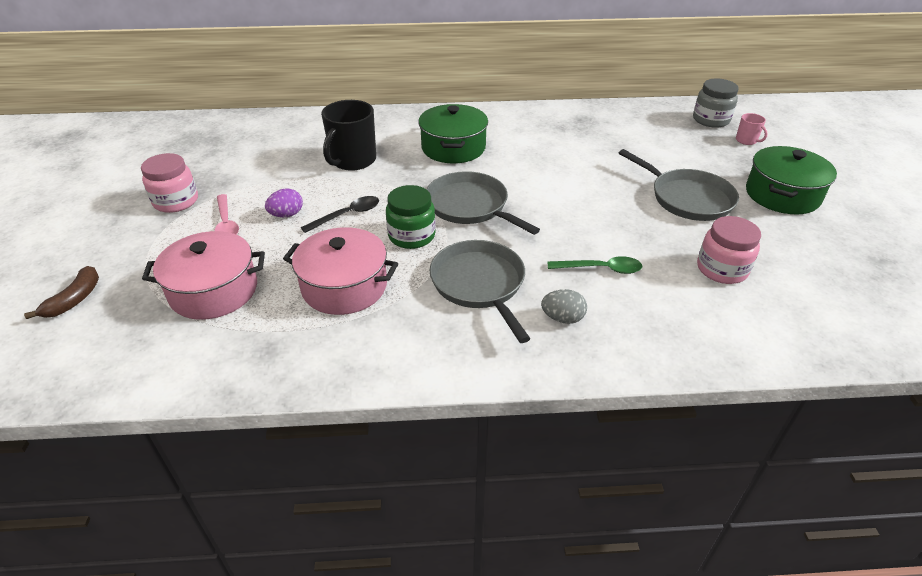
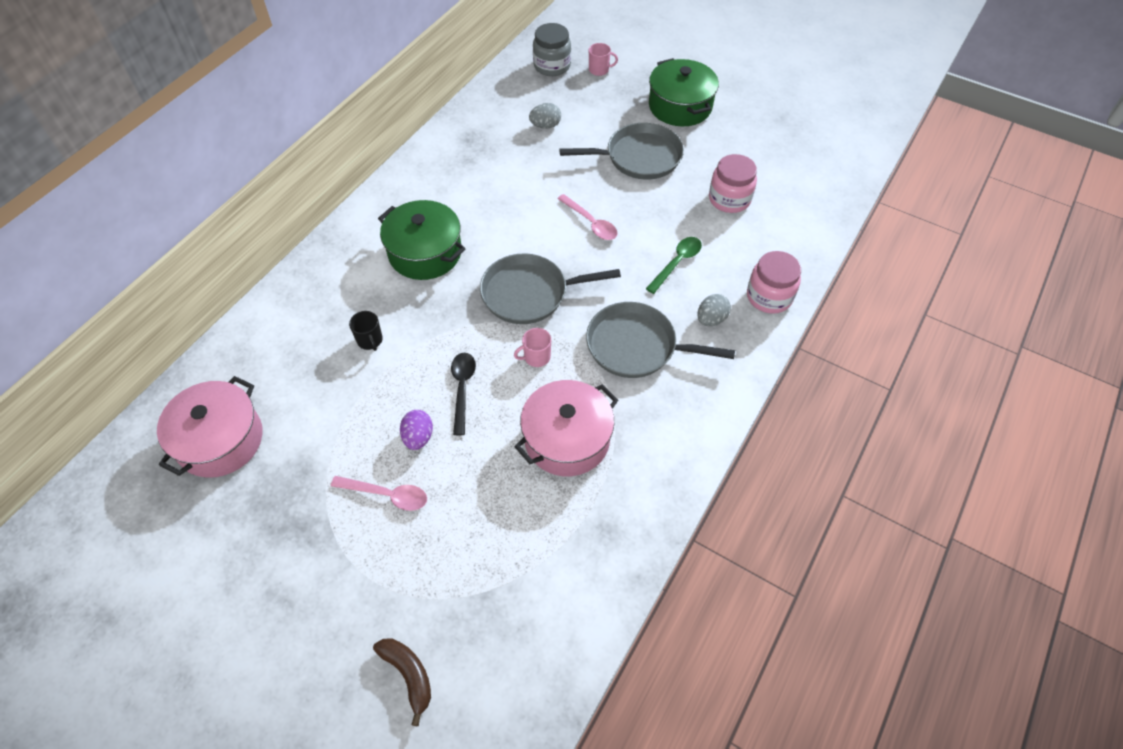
camera: 55 degrees left, 15 degrees up
pink jar [141,153,198,213] -> pink jar moved to [747,251,801,314]
pink pot [142,231,265,320] -> pink pot moved to [157,376,263,477]
black mug [321,100,376,171] -> black mug [349,311,383,351], size x0.48
green jar [386,185,436,249] -> pink mug [514,328,551,367]
none -> grey egg [529,103,561,129]
none -> pink spoon [557,194,618,240]

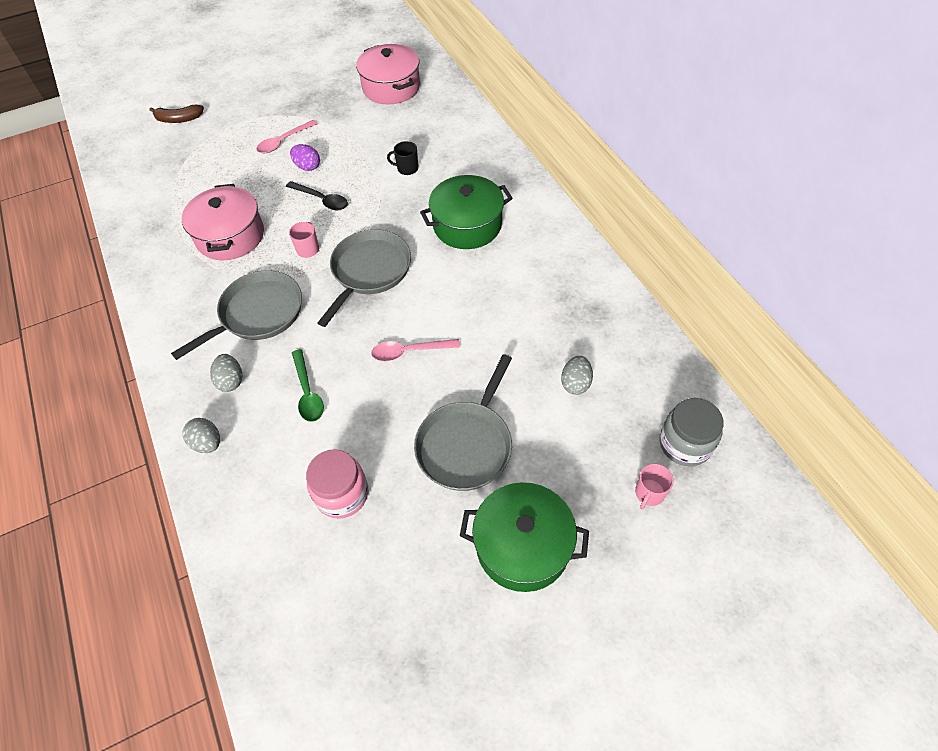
camera: 125 degrees right, 0 degrees up
pink jar [747,251,801,314] -> grey egg [183,418,220,453]

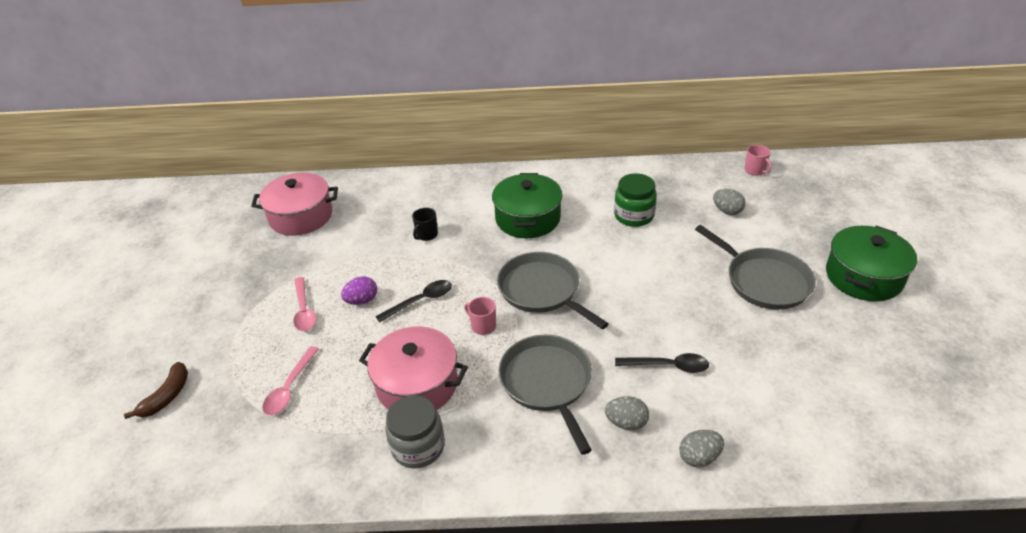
camera: 65 degrees left, 15 degrees down
green spoon [292,349,324,422] -> black spoon [615,353,709,373]
pink jar [306,449,368,519] -> none
pink spoon [371,339,460,361] -> pink spoon moved to [262,346,319,415]
pink mug [635,464,674,509] -> pink mug moved to [744,145,772,176]
grey jar [660,398,724,466] -> grey jar moved to [385,395,445,469]
none -> green jar [614,173,657,227]

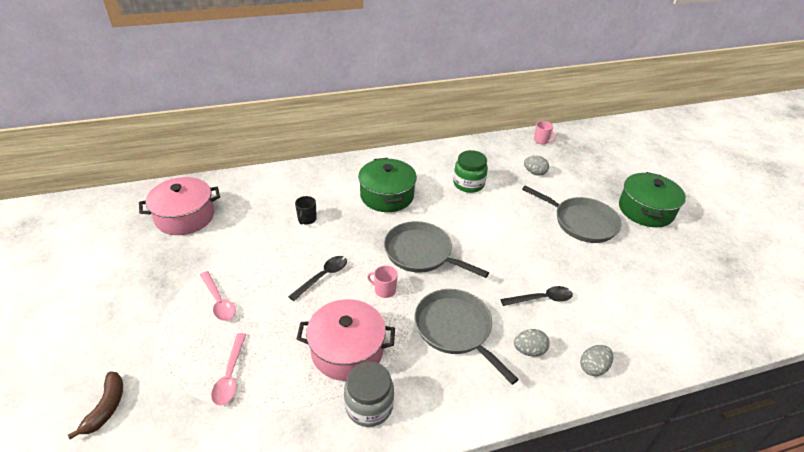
camera: 20 degrees left, 0 degrees up
purple egg [341,276,377,305] -> none

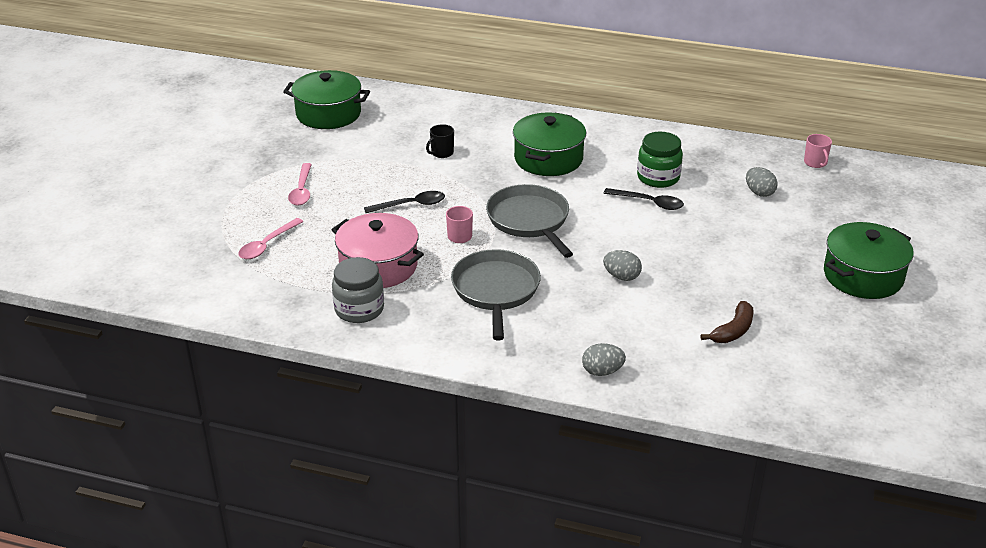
camera: 35 degrees right, 5 degrees down
brown banana [68,372,123,439] -> brown banana moved to [700,301,754,343]
pink pot [139,177,220,235] -> green pot [283,70,370,129]
black spoon [500,286,573,306] -> black spoon moved to [604,188,684,210]
grey egg [514,329,550,357] -> grey egg moved to [603,250,642,281]
grey pan [522,185,622,243] -> none

